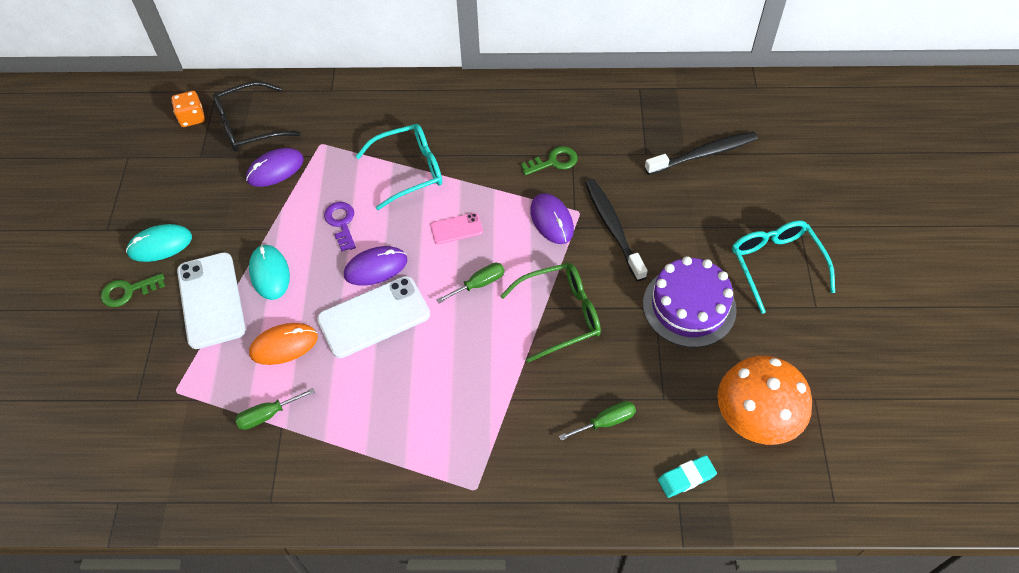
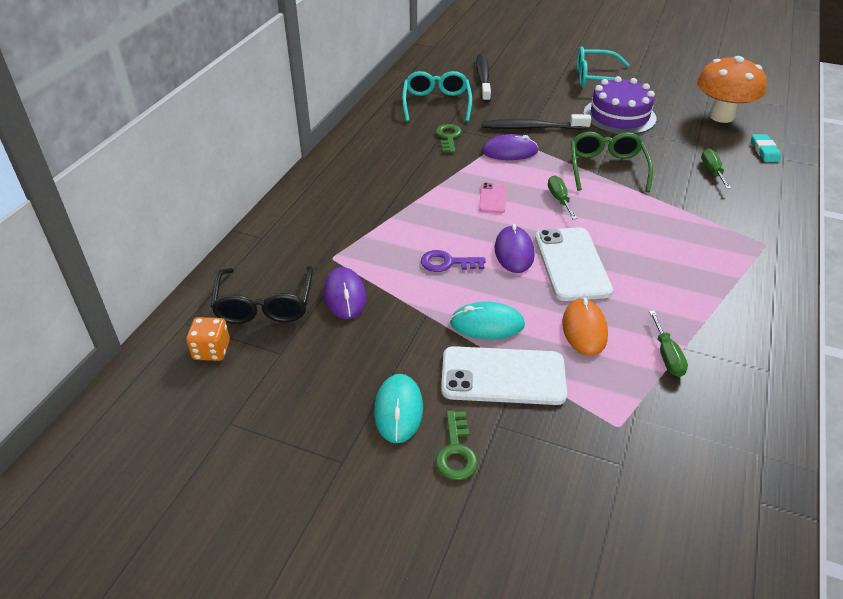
camera: 70 degrees left, 15 degrees down
turquoise glasses [355,124,442,210] -> turquoise glasses moved to [402,71,472,122]

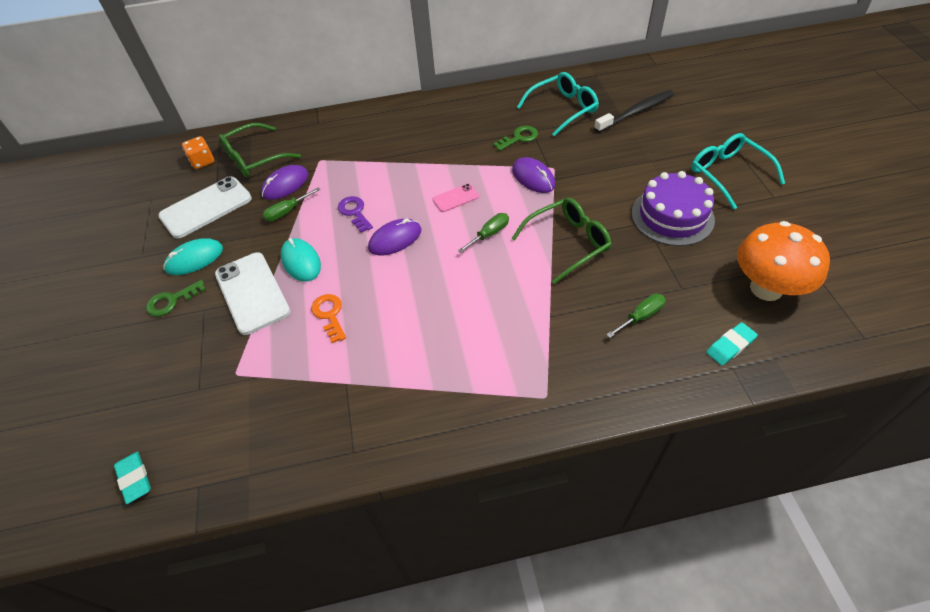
camera: 60 degrees right, 10 degrees up
black glasses [211,266,313,324] -> green glasses [218,123,301,177]
black toothbrush [482,114,591,130] -> none
white phone [535,227,613,301] -> white phone moved to [158,177,252,239]
orange mouse [562,298,608,356] -> orange key [311,294,346,343]
green screwdriver [649,311,688,377] -> green screwdriver moved to [262,188,320,222]
none -> turquoise eraser [114,452,151,504]

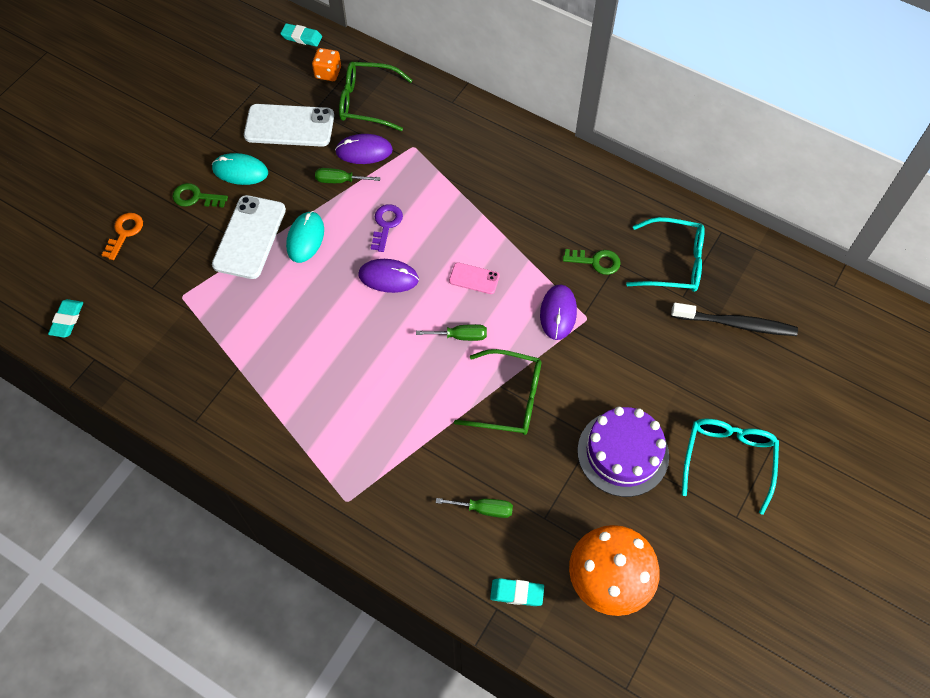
camera: 40 degrees right, 10 degrees up
orange key [311,294,346,343] -> orange key moved to [102,213,143,260]
none -> turquoise eraser [280,23,322,47]

